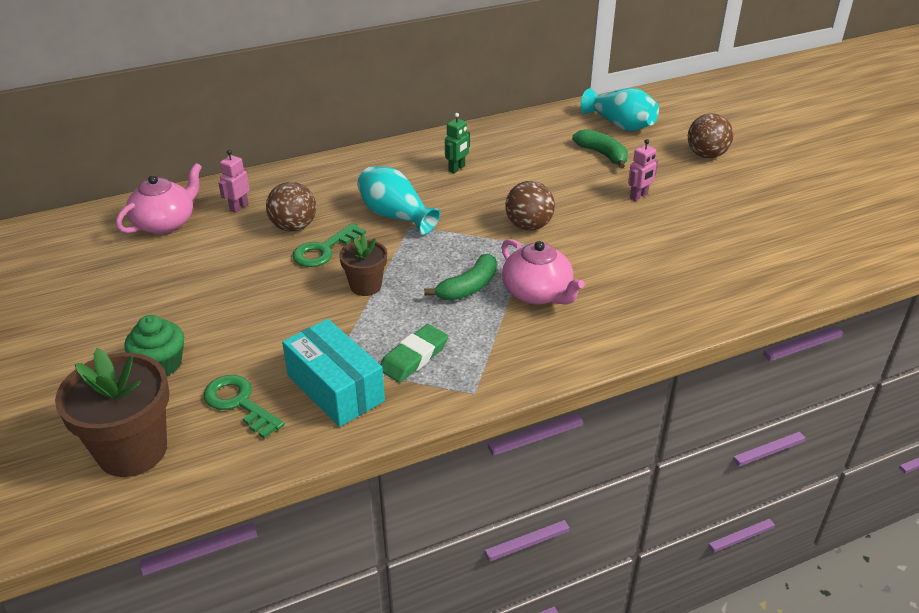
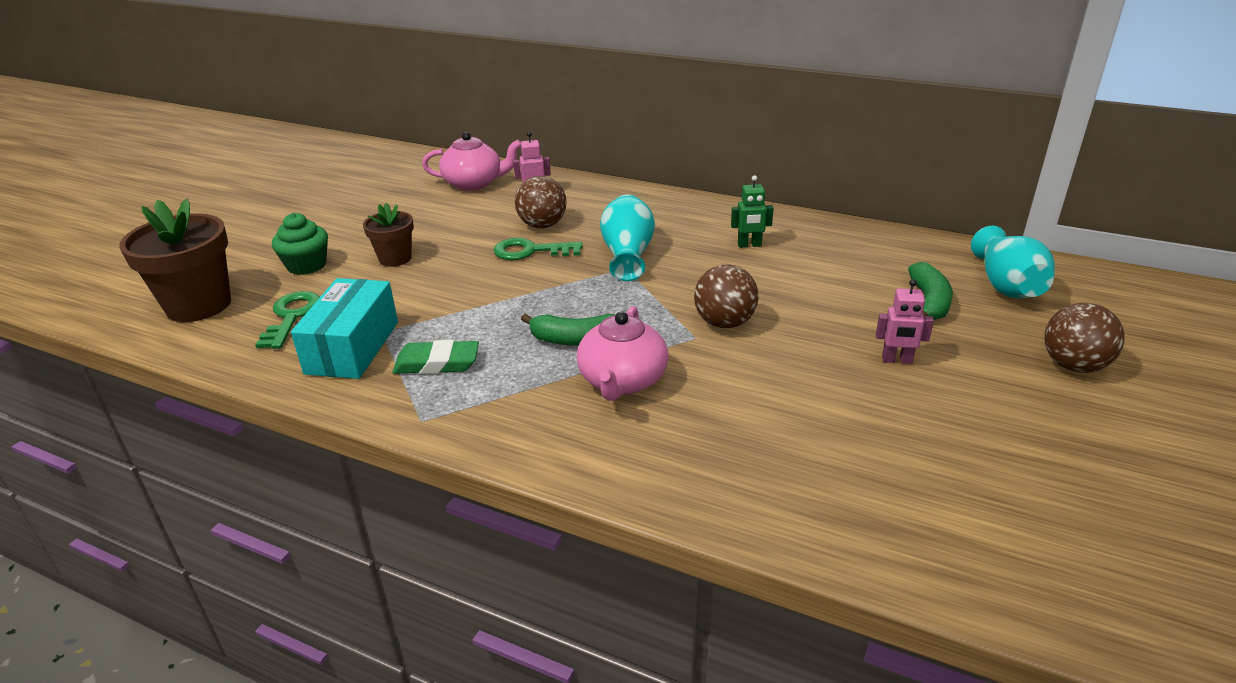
camera: 50 degrees right, 5 degrees down
brown flower pot [339,235,387,296] -> brown flower pot moved to [363,203,414,267]

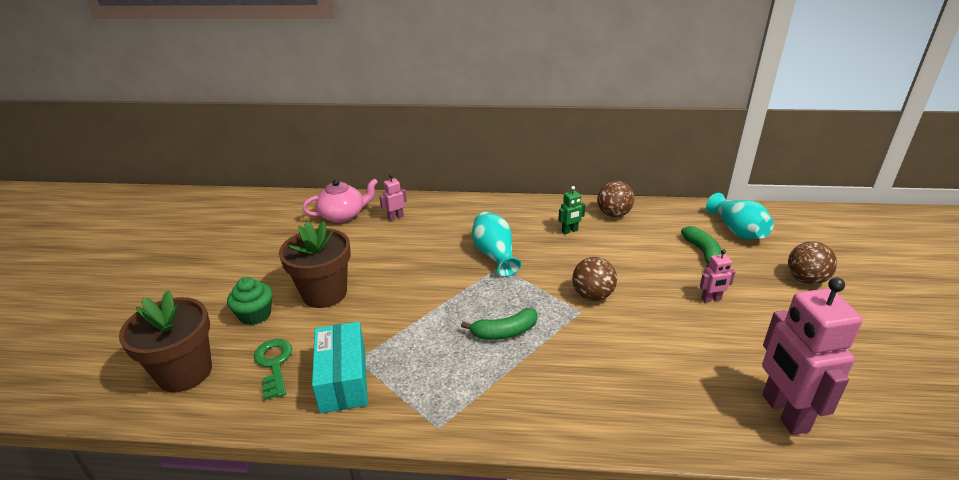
camera: 20 degrees left, 0 degrees up
brown flower pot [363,203,414,267] -> brown flower pot [279,221,351,308], size x1.77
green eraser [392,340,479,374] -> none
green key [494,238,582,260] -> none
brown ball [515,176,567,228] -> brown ball moved to [597,181,635,217]
pink teapot [577,306,668,401] -> none
none -> pink robot [762,277,863,435]

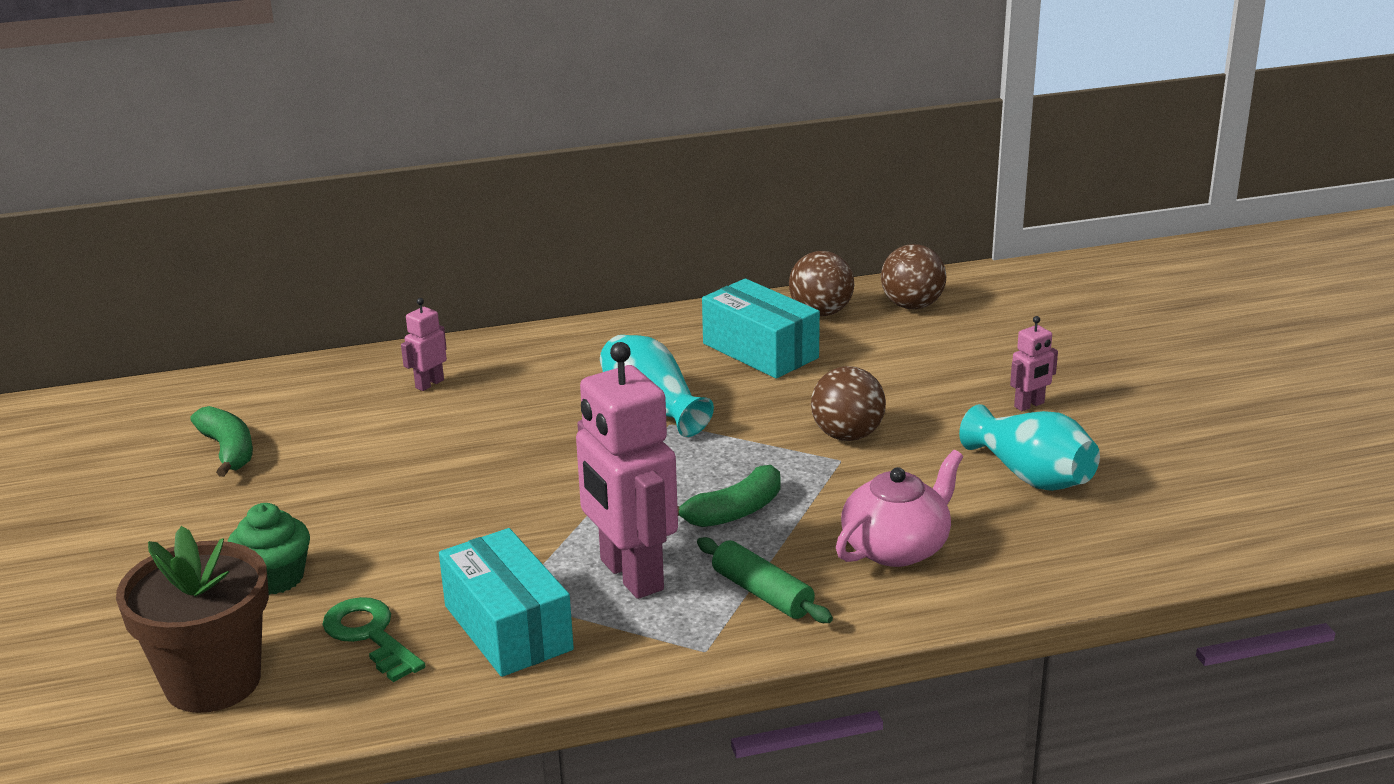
camera: 20 degrees left, 5 degrees down
brown flower pot [279,221,351,308] -> none
pink teapot [302,178,378,223] -> pink teapot moved to [836,450,963,567]
green robot [558,186,585,234] -> turquoise box [702,279,820,379]
green banana [681,226,722,267] -> green banana moved to [190,406,253,477]
turquoise vase [706,193,774,239] -> turquoise vase moved to [959,404,1100,491]
pink robot [762,277,863,435] -> pink robot moved to [576,342,678,599]
brown ball [788,241,837,285] -> brown ball moved to [881,244,946,309]
none -> green rolling pin [697,537,833,623]

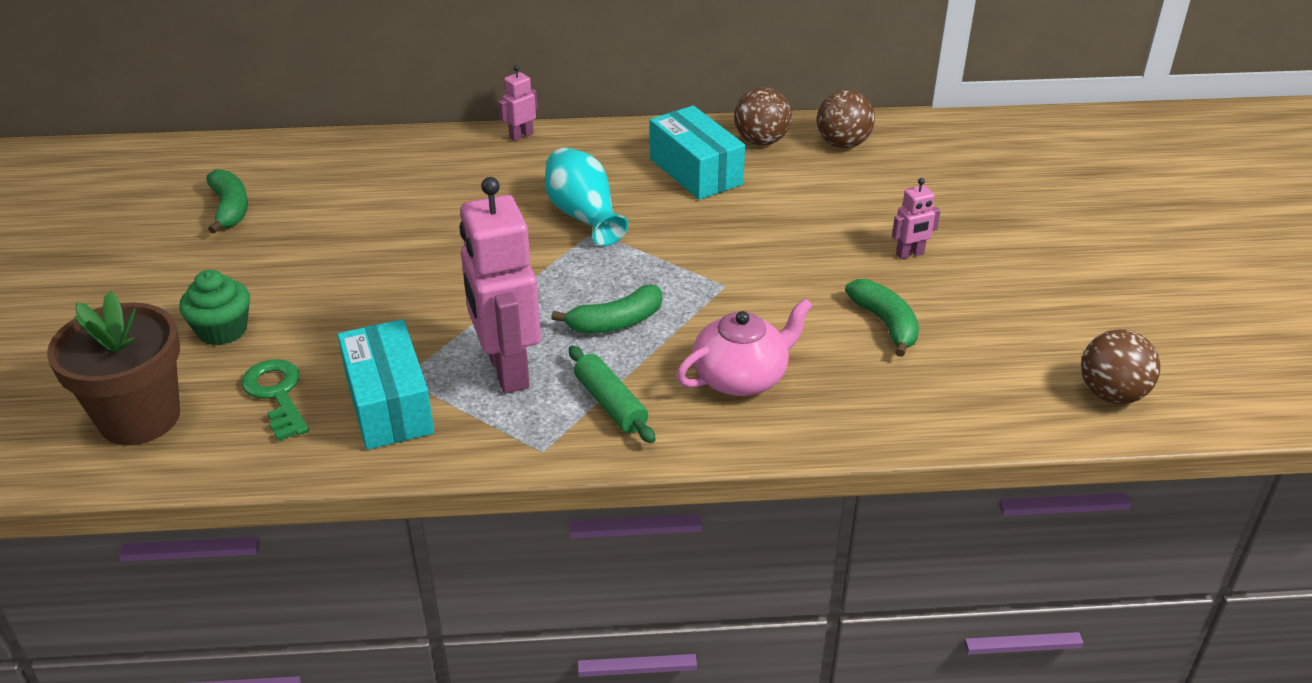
camera: 10 degrees right, 10 degrees up
pink robot [401,298,447,391] -> pink robot moved to [498,65,538,141]
brown ball [811,366,886,441] -> brown ball moved to [1081,329,1160,404]
turquoise vase [959,404,1100,491] -> green banana [845,279,919,357]

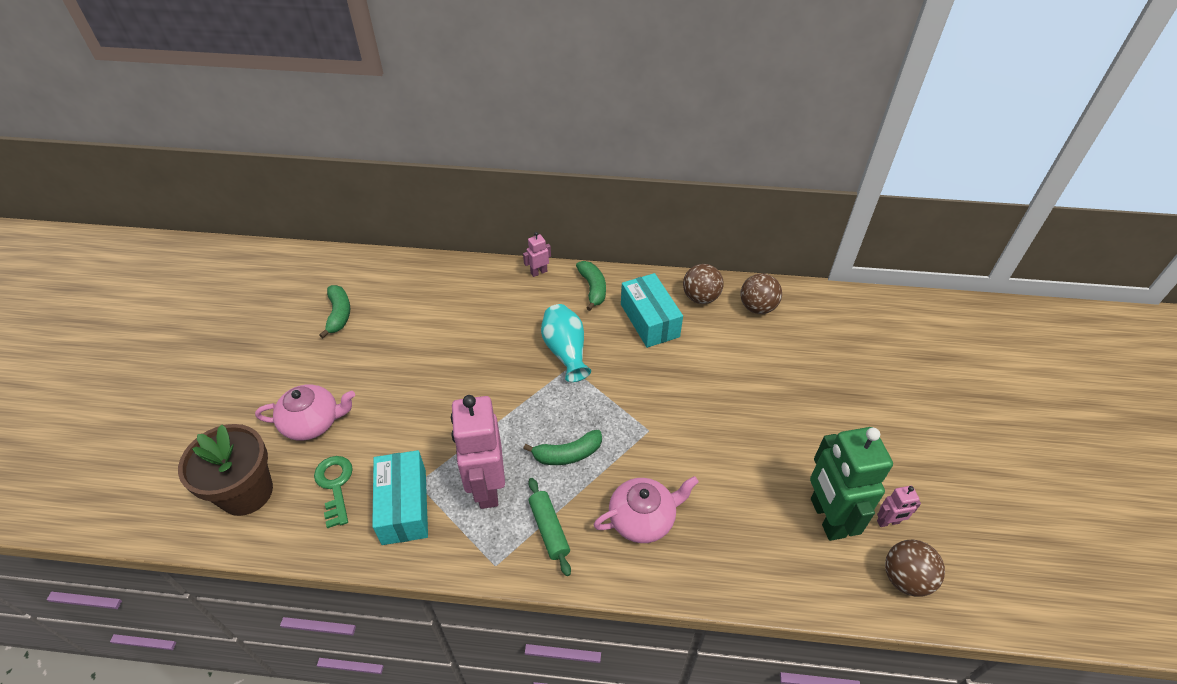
camera: 10 degrees right, 10 degrees up
green cupcake [179,270,250,346] -> pink teapot [255,385,355,440]
green banana [845,279,919,357] -> green banana moved to [576,261,606,311]
pink robot [892,178,941,259] -> pink robot moved to [877,486,921,527]
none -> green robot [810,427,893,541]

